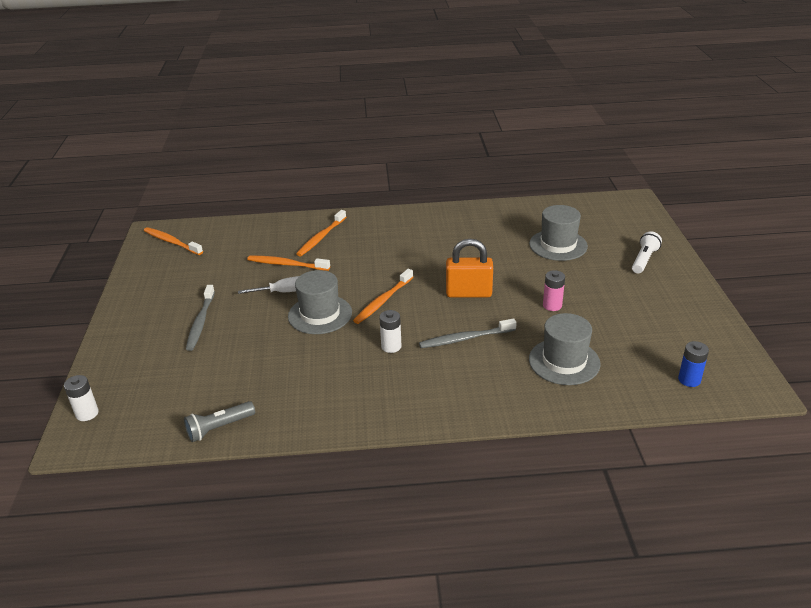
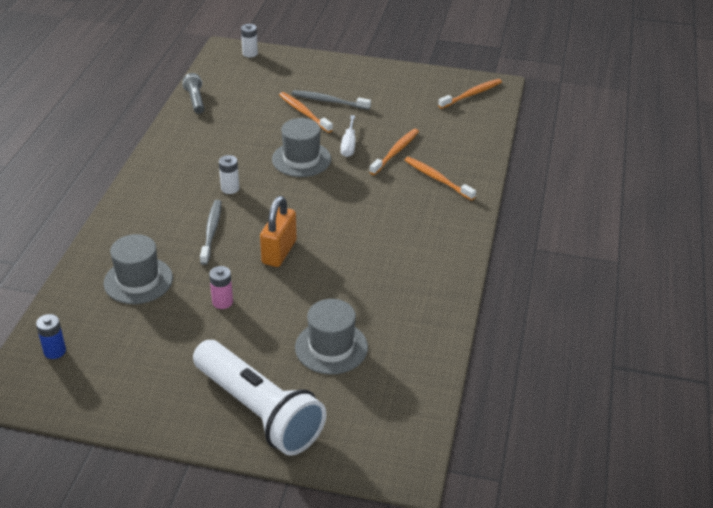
camera: 105 degrees right, 5 degrees up
orange toothbrush [353,269,413,324] -> orange toothbrush moved to [279,92,333,133]
white flashlight [632,231,662,273] -> white flashlight [193,340,326,456], size x2.26

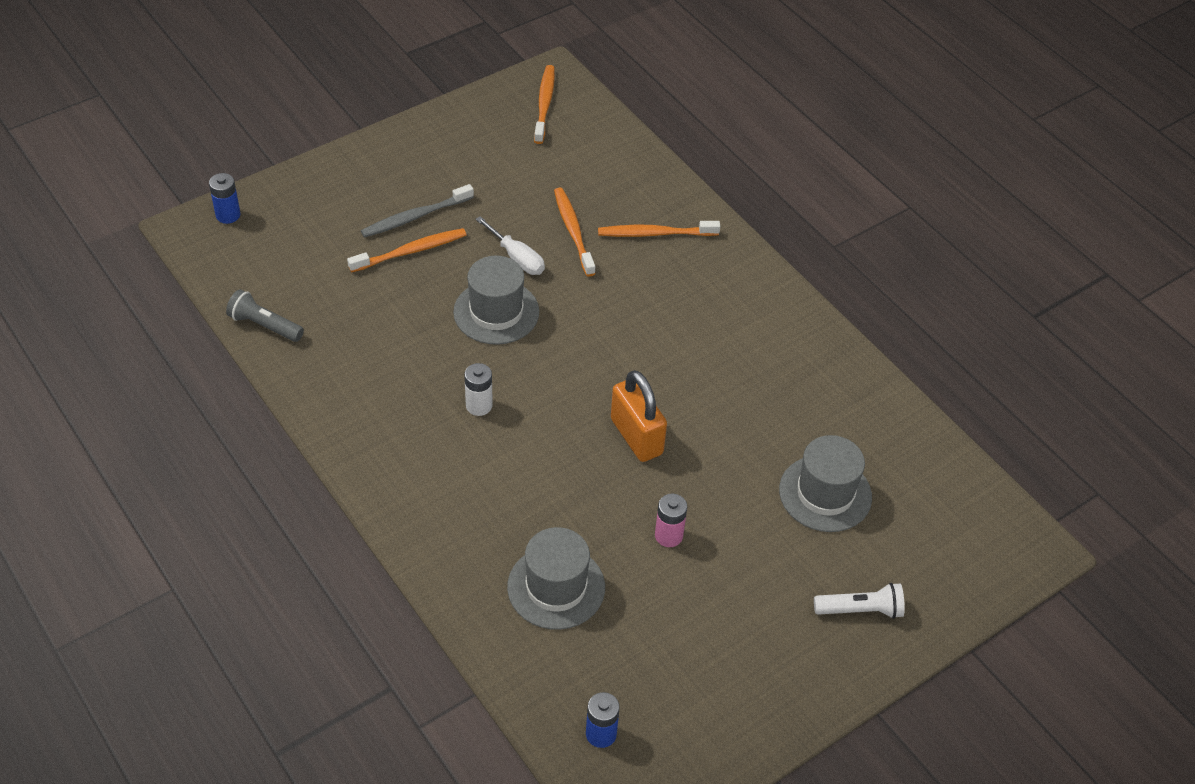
camera: 50 degrees left, 10 degrees up
white flashlight [193,340,326,456] -> white flashlight [814,583,905,619], size x0.44
grey toothbrush [200,200,221,265] -> none
white battery [241,24,258,57] -> blue battery [209,173,240,224]
orange toothbrush [279,92,333,133] -> orange toothbrush turned 150 degrees clockwise [347,228,466,273]

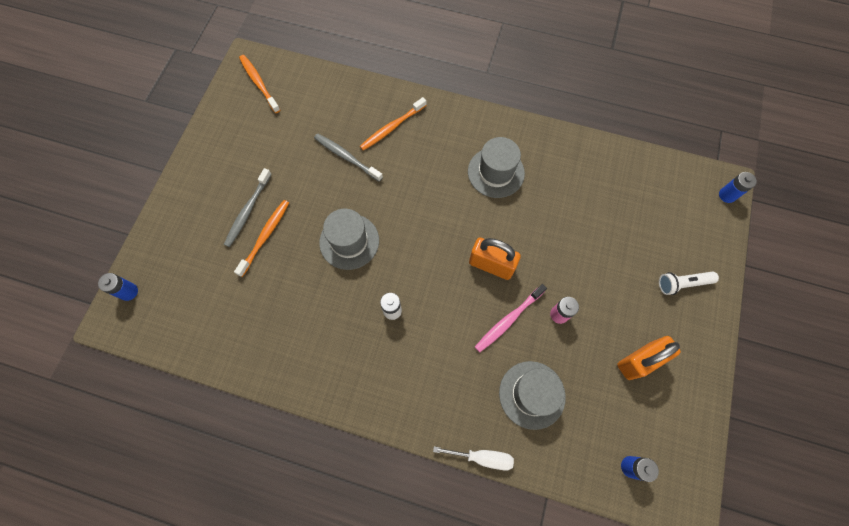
camera: 35 degrees left, 20 degrees up
grey flashlight [226,289,304,342] -> none
white screwdriver [475,216,545,275] -> white screwdriver moved to [433,446,514,471]
orange toothbrush [554,188,596,277] -> grey toothbrush [314,133,383,182]
grey hat [779,435,872,532] -> grey hat moved to [468,137,525,198]
white flashlight [814,583,905,619] -> white flashlight turned 150 degrees counterclockwise [659,272,719,295]
none -> pink toothbrush [475,284,547,352]
none -> orange padlock [617,336,681,380]
none -> blue battery [719,172,757,203]

